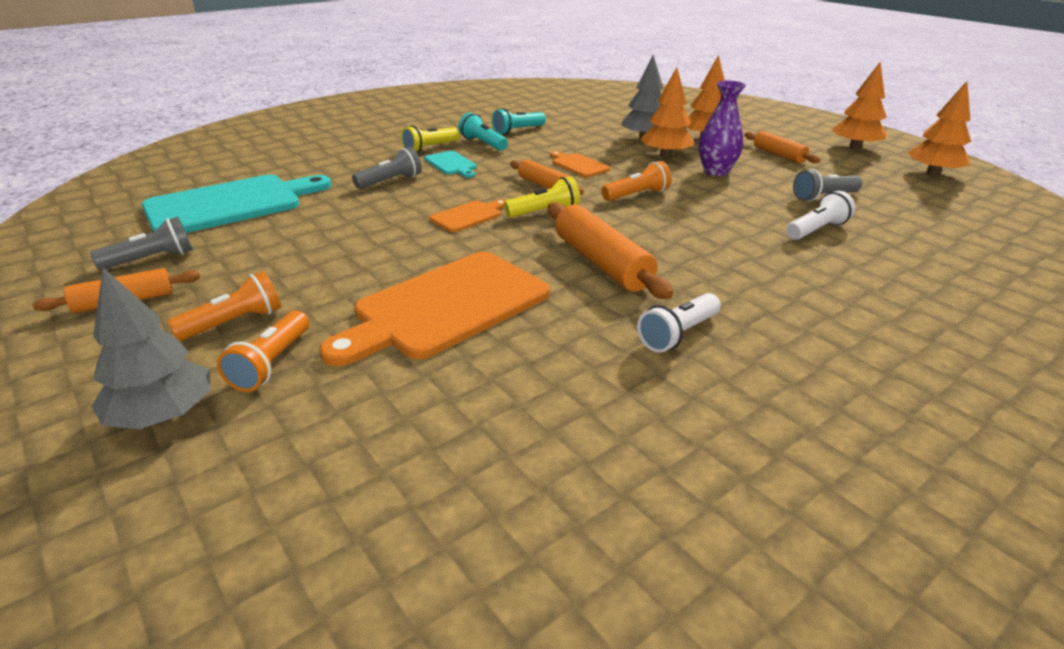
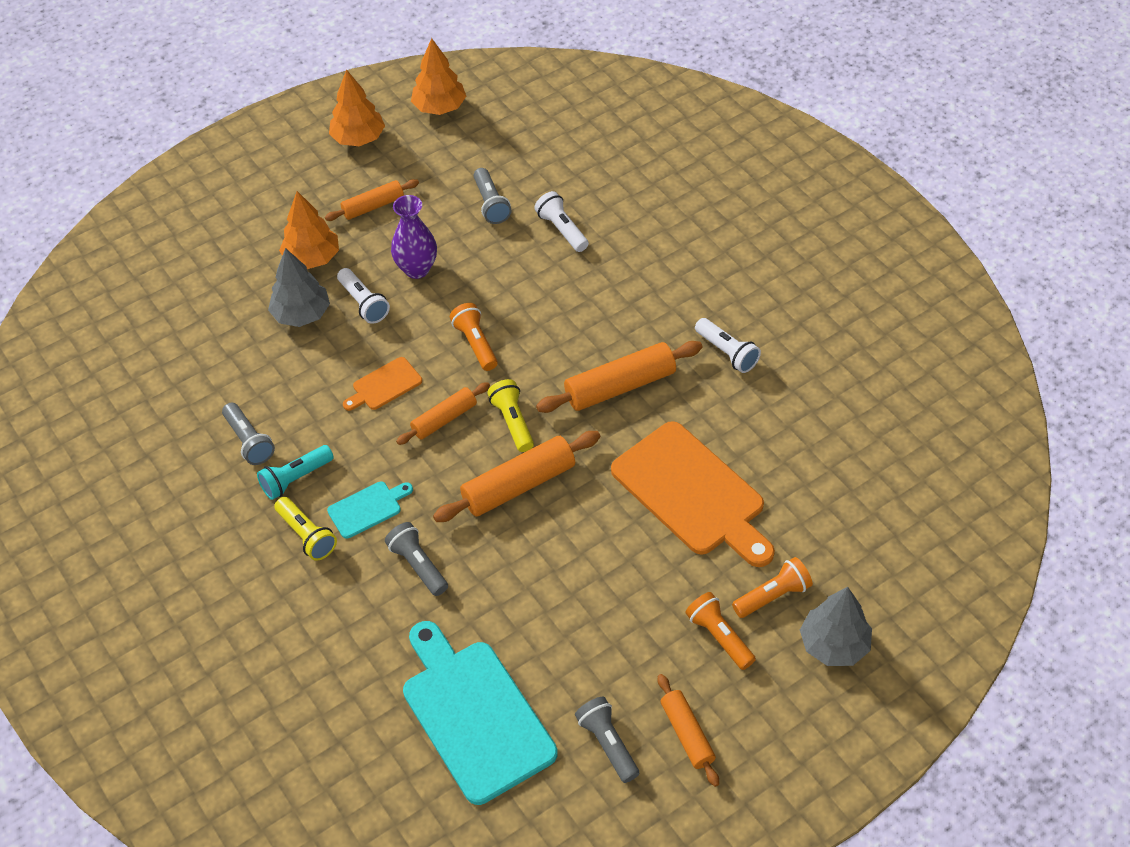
camera: 85 degrees left, 20 degrees up
orange flashlight [217,311,309,392] -> orange flashlight turned 45 degrees counterclockwise [732,557,813,618]
orange cutting board [430,199,506,232] -> orange rolling pin [433,431,600,522]
turquoise flashlight [492,108,546,135] -> grey flashlight [222,403,275,465]
orange tree [641,67,694,158] -> white flashlight [337,268,390,324]

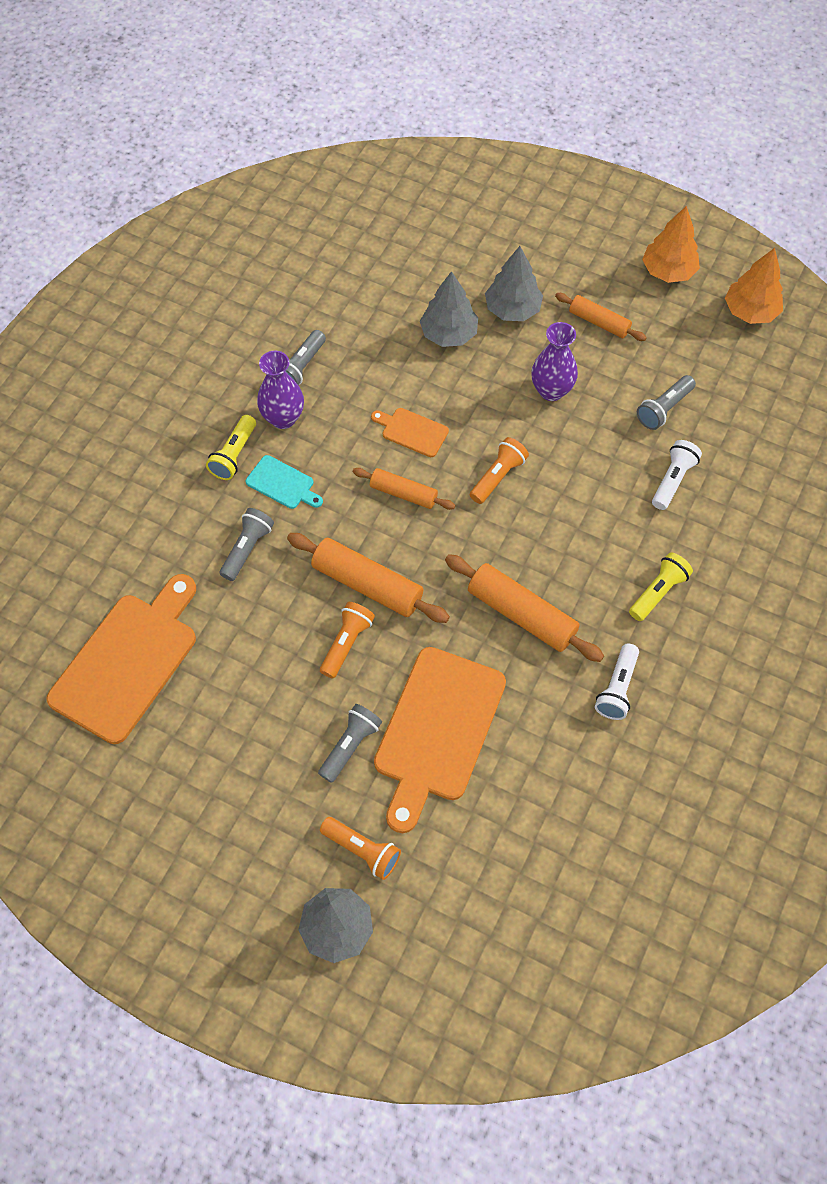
camera: 60 degrees right, 10 degrees up
turquoise flashlight [257,445,334,500] -> purple vase [257,351,304,429]
orange tree [279,191,339,269] -> grey tree [485,246,543,321]
white flashlight [337,268,390,324] -> none
turquoise cutting board [403,621,558,805] -> orange cutting board [46,574,196,744]
yellow flashlight [487,379,534,452] -> yellow flashlight moved to [629,552,693,621]
grey flashlight [575,696,639,783] -> grey flashlight moved to [318,704,382,783]
orange rolling pin [658,674,719,787] -> none
orange flashlight [685,592,756,670] -> orange flashlight moved to [320,602,375,678]

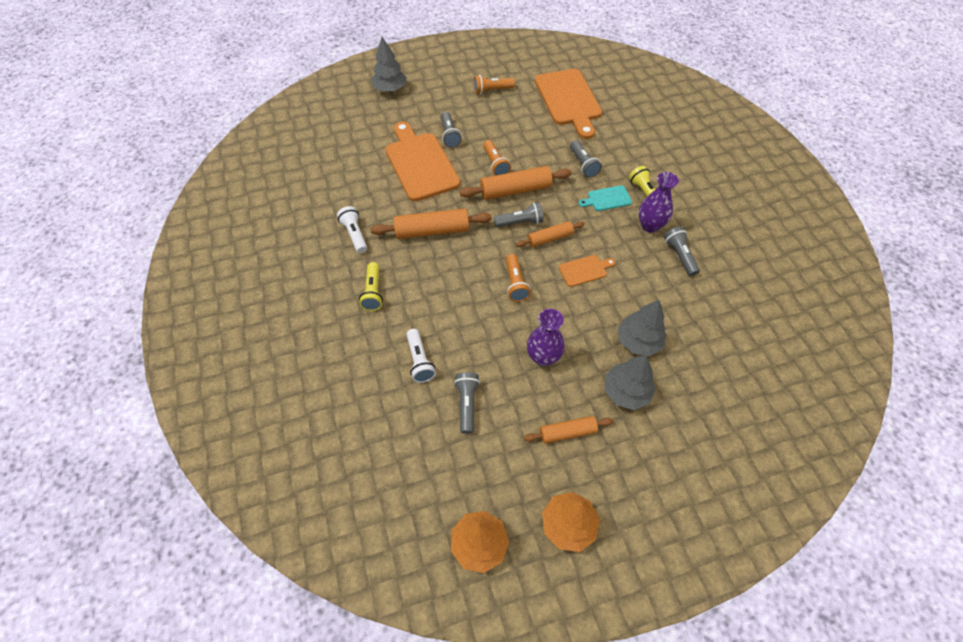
camera: 135 degrees right, 5 degrees down
orange flashlight [320,817,401,880] -> orange flashlight moved to [473,75,515,95]
none -> grey flashlight [494,202,543,227]

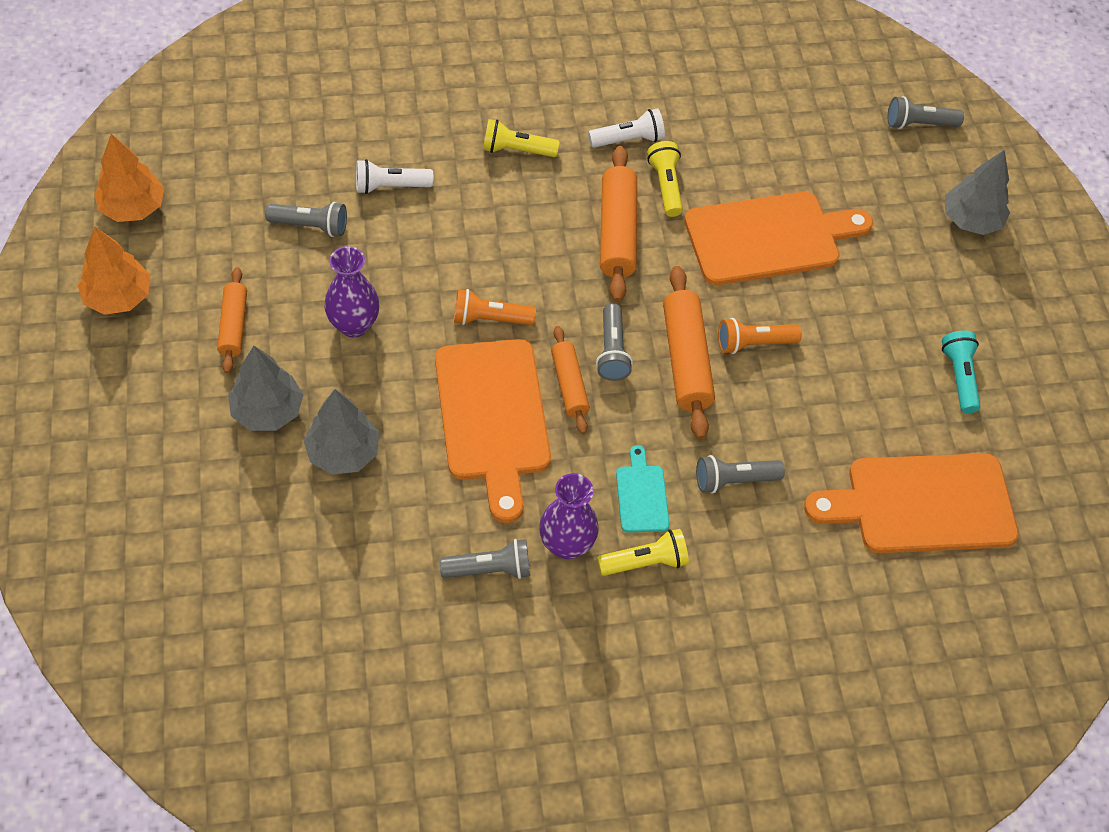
camera: 95 degrees right, 0 degrees up
grey flashlight [441,112,462,148] -> grey flashlight moved to [888,96,964,129]
orange flashlight [473,75,515,95] -> turquoise flashlight [942,330,981,413]
orange cutting board [559,255,616,287] -> orange cutting board [435,339,551,523], size x2.17
none -> yellow flashlight [647,141,683,217]

